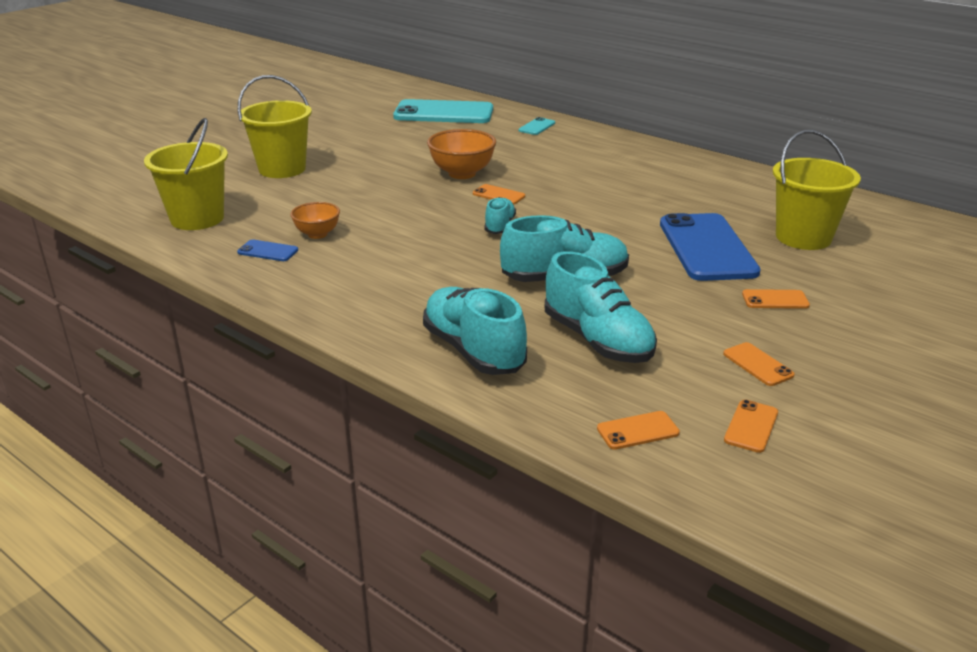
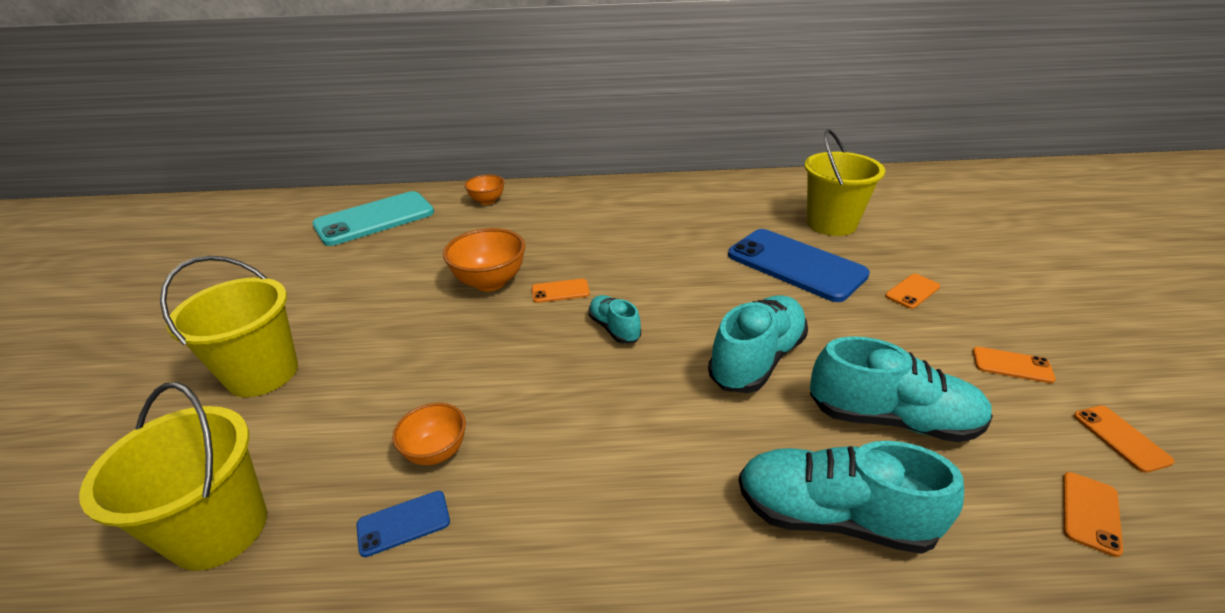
camera: 40 degrees left, 5 degrees up
turquoise phone [519,117,555,135] -> orange bowl [464,175,505,205]

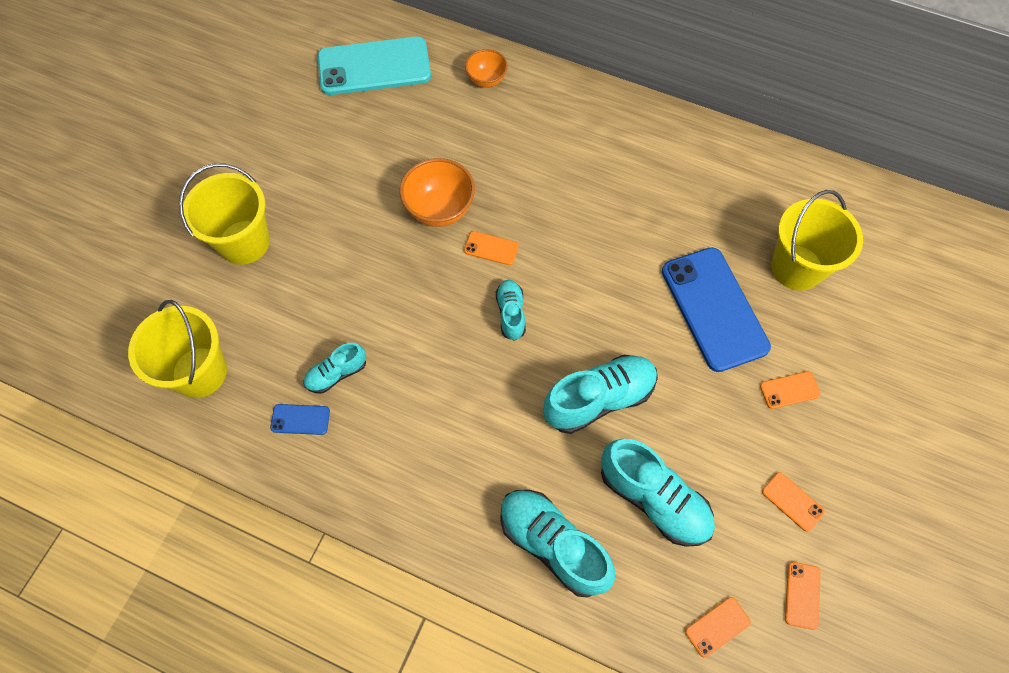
camera: 25 degrees right, 30 degrees up
orange bowl [392,403,466,465] -> turquoise shoe [304,343,366,393]

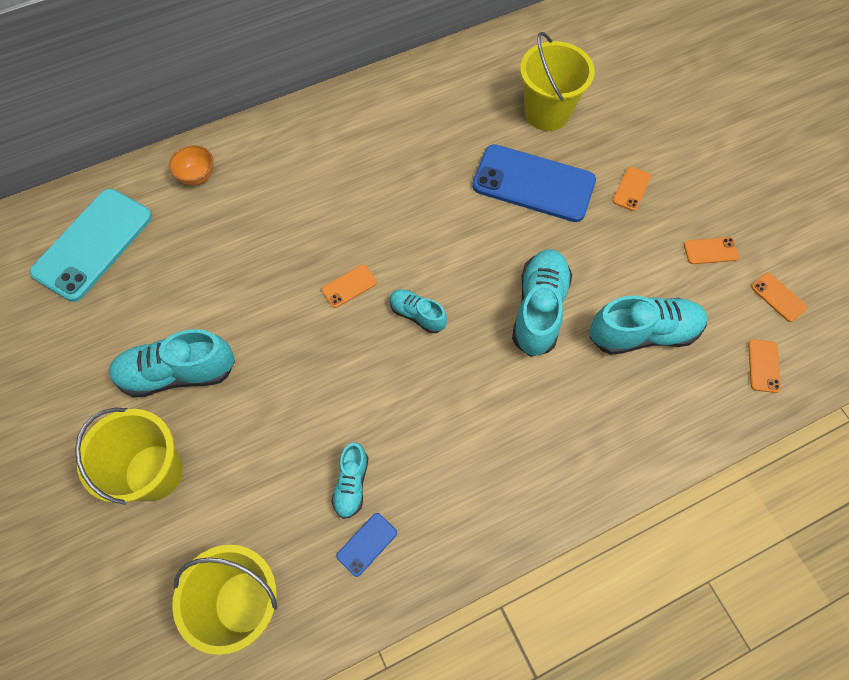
camera: 50 degrees left, 0 degrees up
orange bowl [400,158,475,227] -> none
turquoise shoe [500,490,615,598] -> turquoise shoe moved to [109,329,235,398]

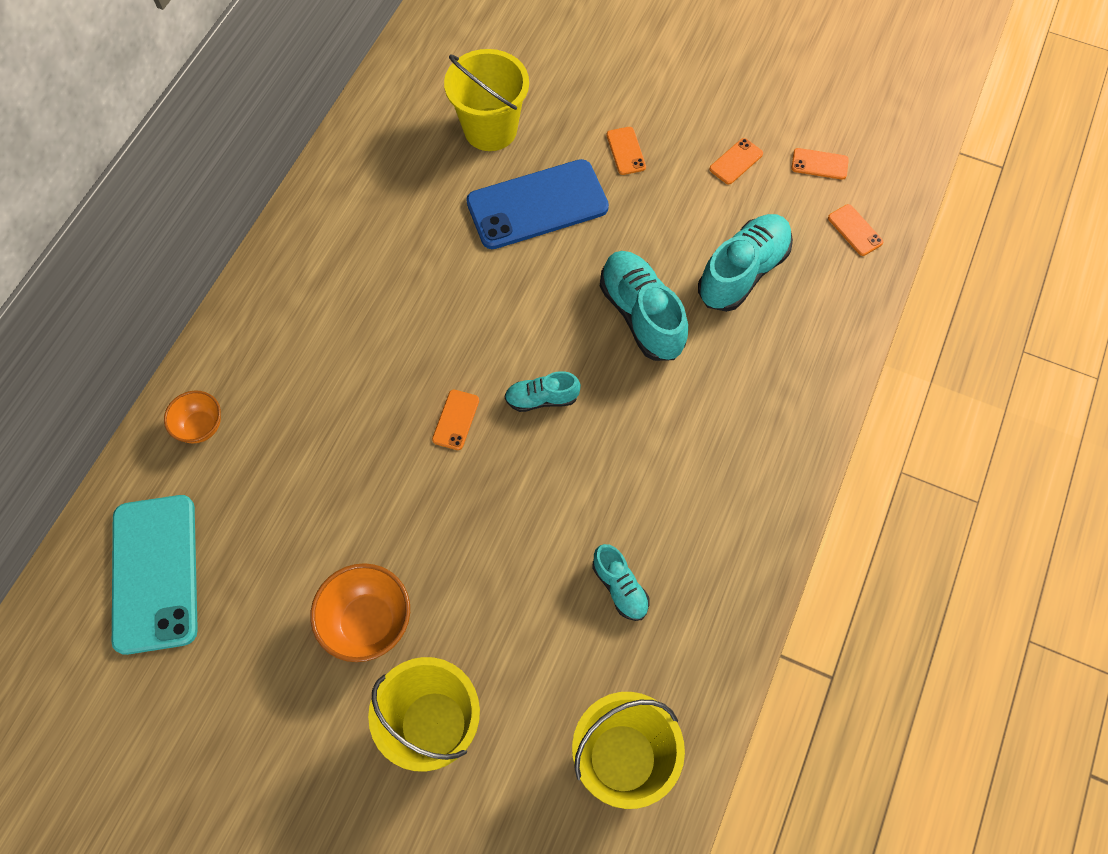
camera: 40 degrees left, 0 degrees up
turquoise shoe [109,329,235,398] -> orange bowl [310,563,410,662]
blue phone [336,513,397,577] -> none

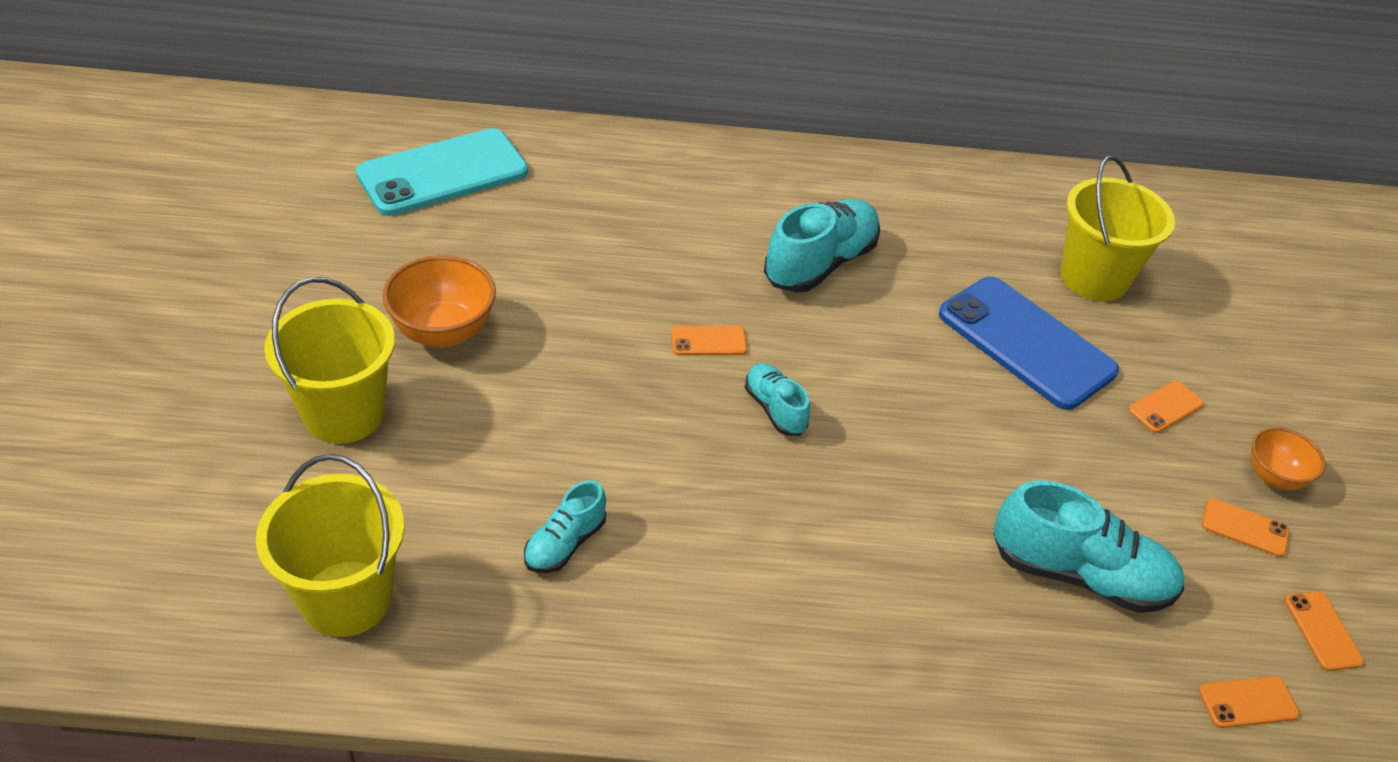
camera: 65 degrees right, 20 degrees down
orange bowl [164,390,221,443] -> orange bowl moved to [1251,427,1325,490]
turquoise shoe [600,251,688,361] -> turquoise shoe moved to [764,199,880,293]
orange phone [828,204,883,256] -> orange phone turned 45 degrees clockwise [1198,676,1300,728]

